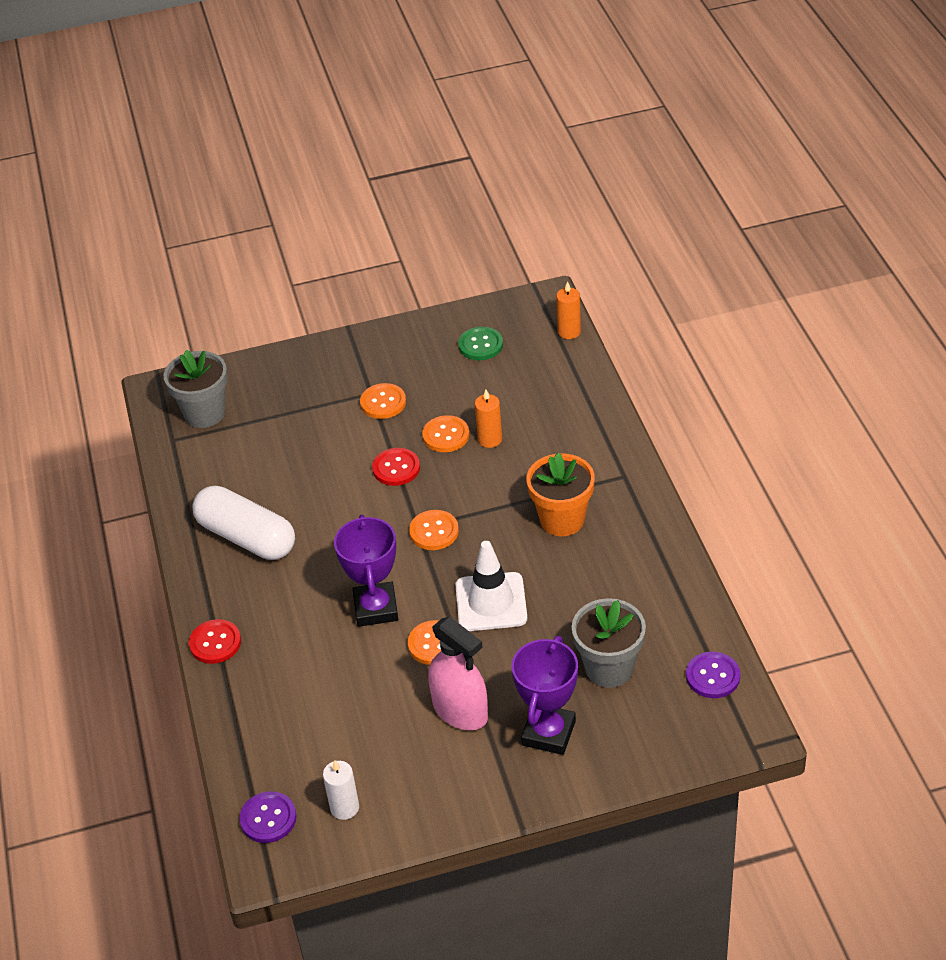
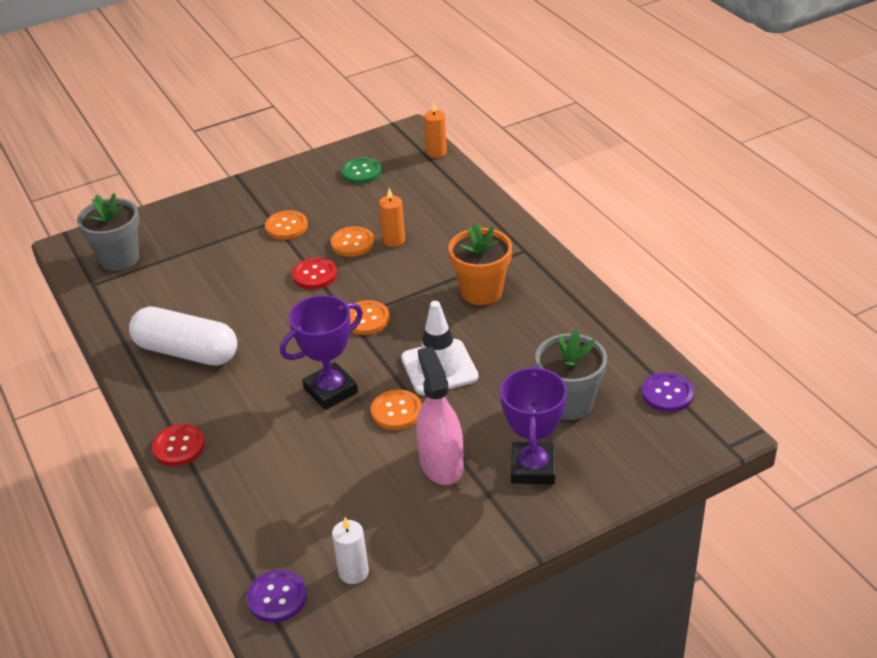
camera: 15 degrees left, 5 degrees down
purple trophy [334,514,398,627] -> purple trophy turned 75 degrees clockwise [280,295,363,410]
pink spray bottle [428,617,488,730] -> pink spray bottle turned 135 degrees counterclockwise [416,347,464,485]

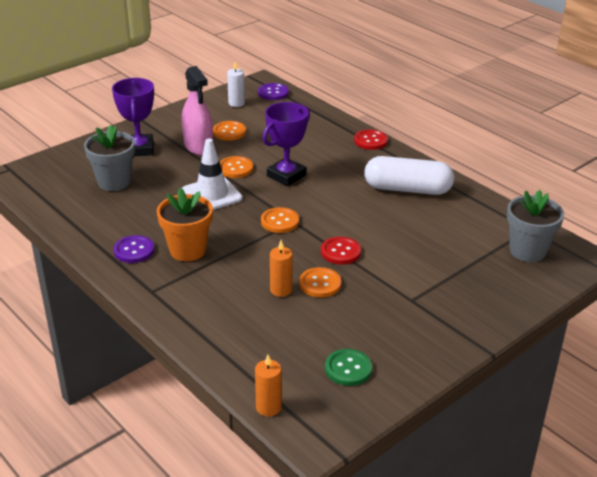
camera: 165 degrees right, 5 degrees down
orange button [265,210,308,240] -> orange button moved to [213,121,246,141]
purple button [642,372,694,412] -> purple button moved to [114,235,155,263]

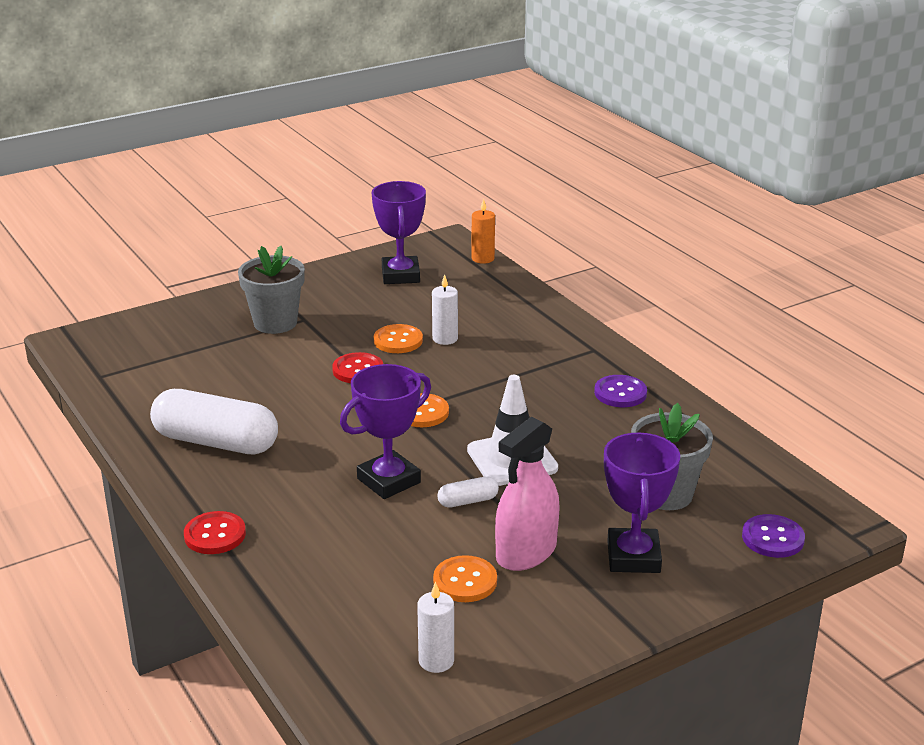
camera: 170 degrees left, 5 degrees down
orange flower pot [157,188,213,261] -> none
pink spray bottle [182,66,213,155] -> pink spray bottle turned 120 degrees counterclockwise [495,417,560,571]
orange button [220,156,253,178] -> white capsule [437,476,499,508]
purple button [258,83,289,100] -> purple button moved to [742,514,805,558]
orange candle [270,240,293,297] -> white candle [432,274,458,345]
green button [325,349,372,386] -> purple trophy [372,181,426,284]
grey flower pot [507,190,564,262] -> grey flower pot moved to [238,246,305,334]

